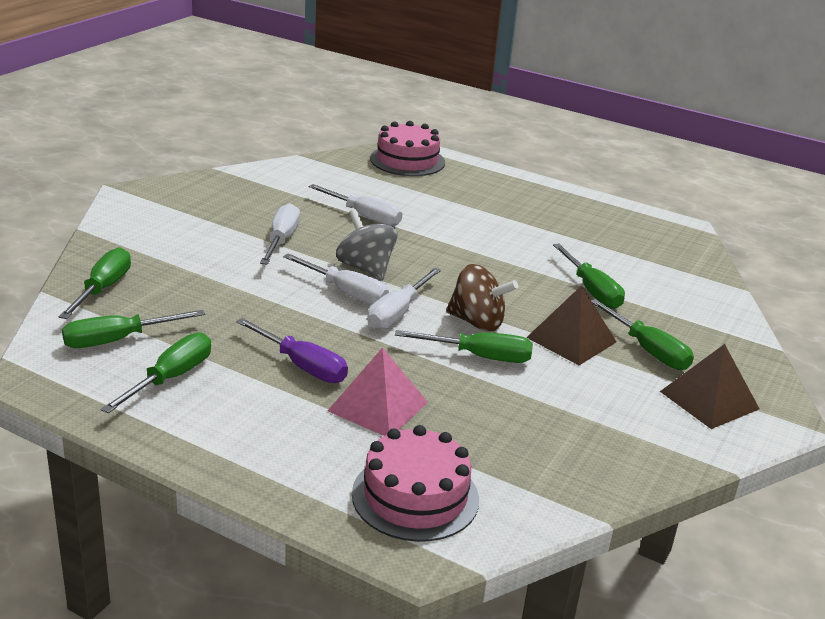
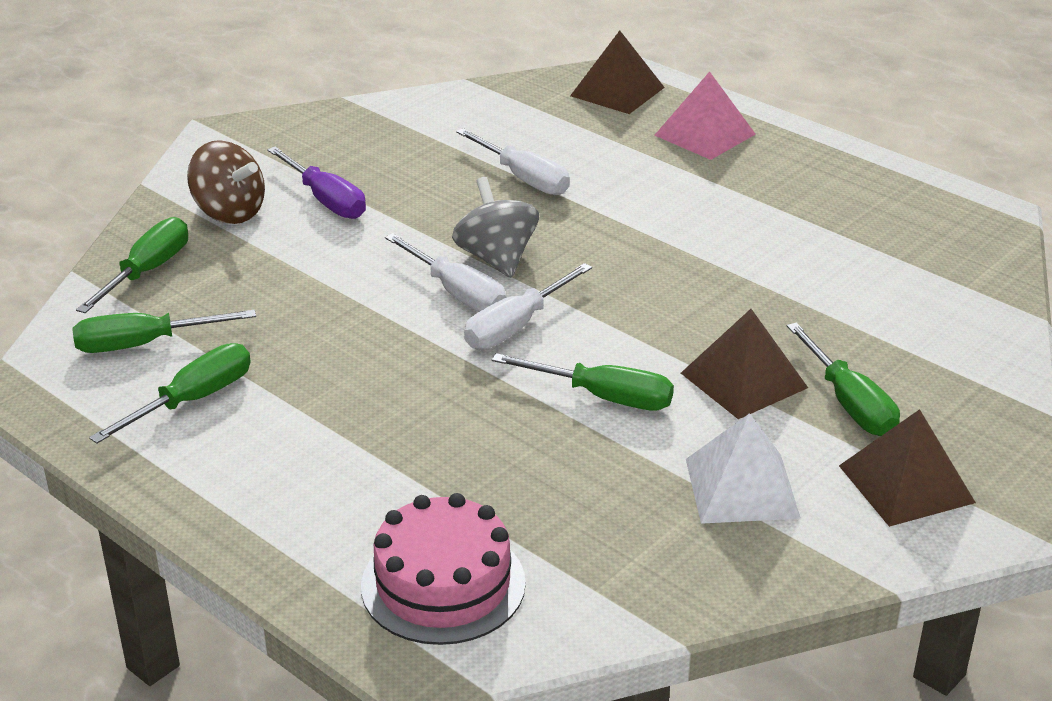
camera: 15 degrees right, 5 degrees up
purple screwdriver [236,318,348,383] -> purple screwdriver moved to [267,146,366,219]
white screwdriver [260,203,300,265] -> none
pink pyramid [328,347,428,436] -> pink pyramid moved to [654,71,756,160]
pink cake [370,121,445,176] -> brown pyramid [570,31,665,114]
brown spinning top [446,264,518,332] -> brown spinning top moved to [187,140,265,224]
green screwdriver [553,244,625,309] -> none
none -> white pyramid [686,413,801,524]

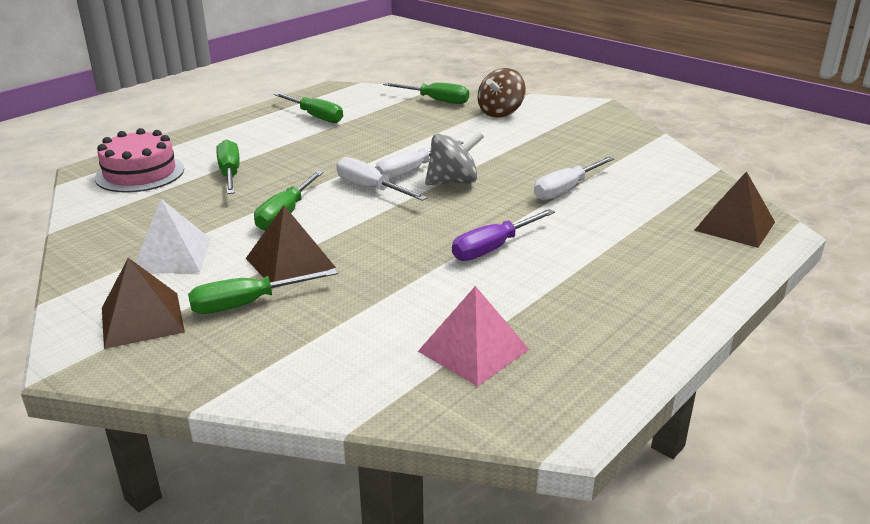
camera: 90 degrees right, 5 degrees down
green screwdriver [72,310,256,353] -> green screwdriver moved to [216,140,240,194]
purple screwdriver [267,146,366,219] -> purple screwdriver moved to [452,209,555,261]
pink pyramid [654,71,756,160] -> pink pyramid moved to [418,286,529,386]

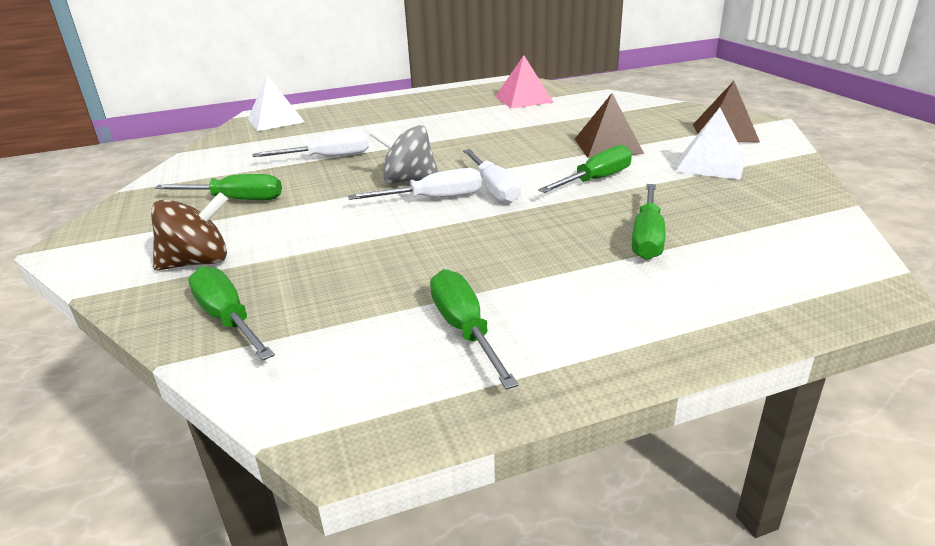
camera: 150 degrees left, 0 degrees up
pink cake [95,128,184,193] -> none
green screwdriver [188,269,338,314] -> green screwdriver moved to [155,174,282,200]
purple screwdriver [452,209,555,261] -> none
brown pyramid [694,171,775,248] -> white pyramid [248,75,305,131]

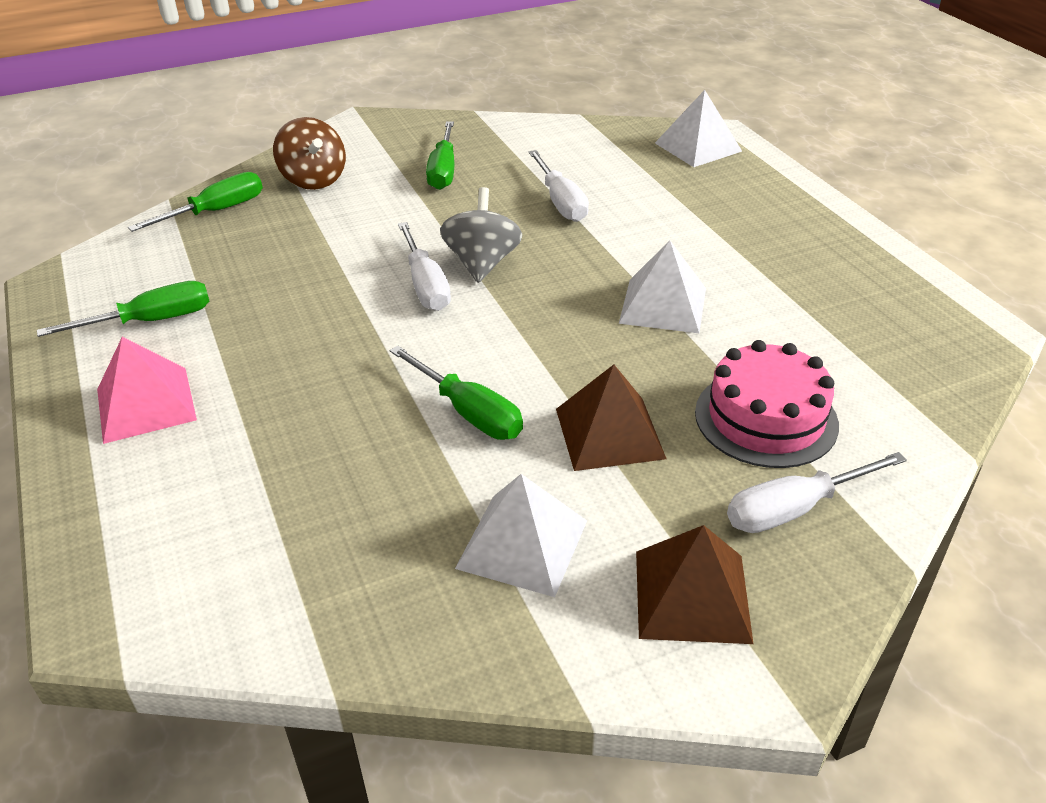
camera: 85 degrees right, 10 degrees up
white screwdriver [463,149,521,204] -> white screwdriver moved to [727,452,907,533]
pink pyramid [495,55,554,108] -> pink pyramid moved to [97,337,197,444]
green screwdriver [632,184,665,260] -> none
none -> white pyramid [619,240,706,333]
none -> pink cake [695,340,839,468]

